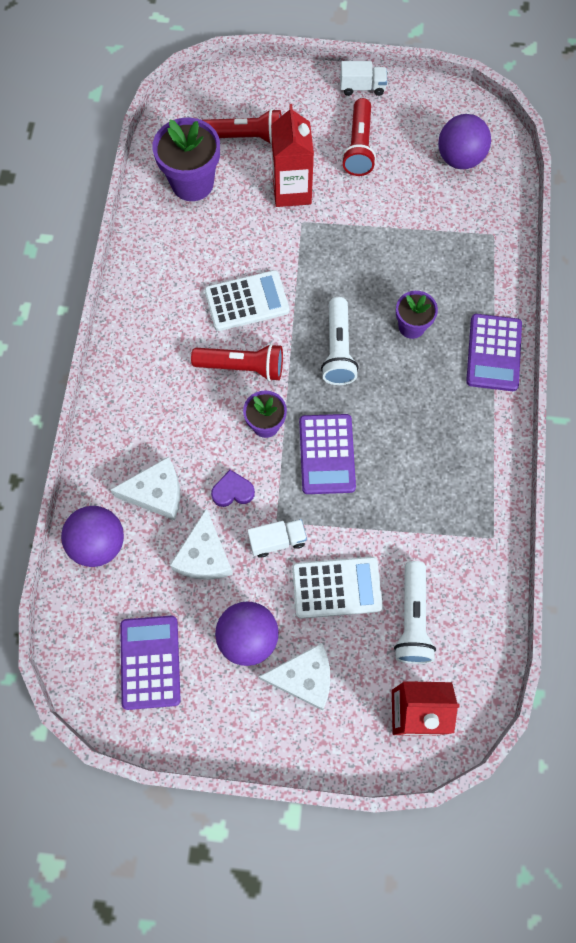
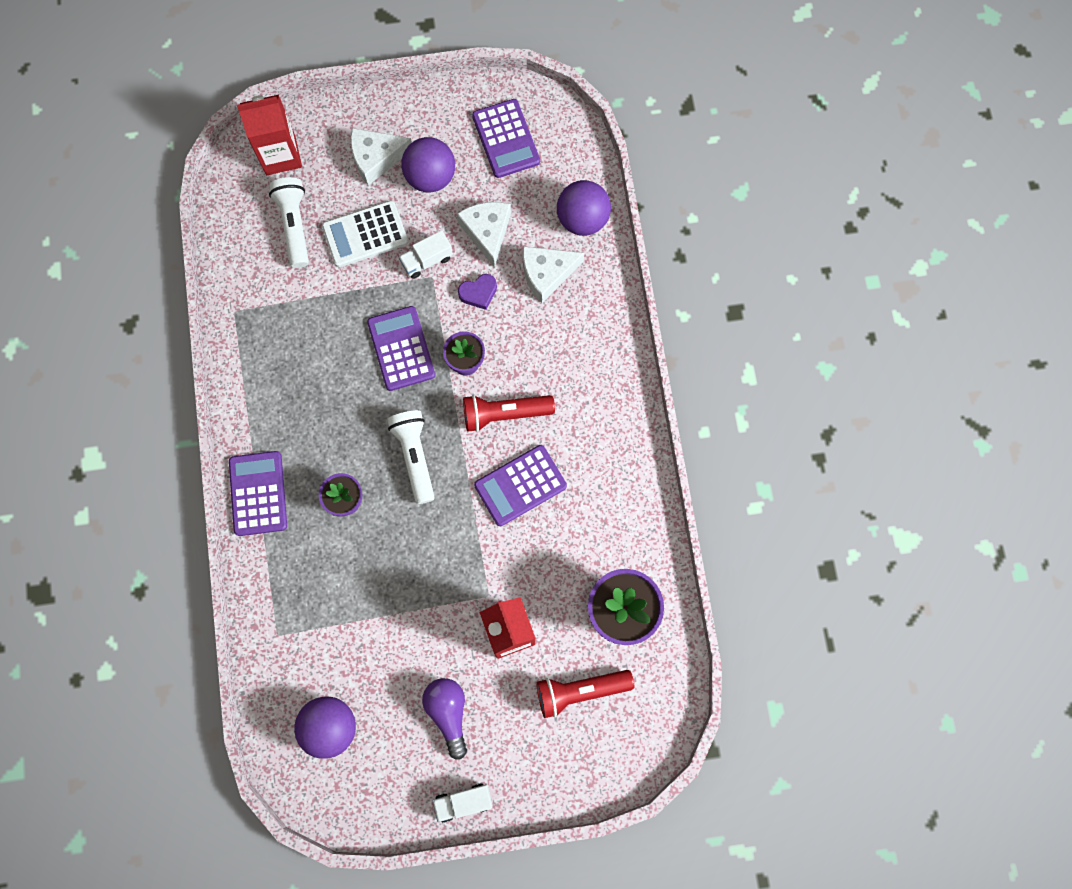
camera: 165 degrees right, 5 degrees up
white calculator [204,270,290,331] -> purple calculator [474,445,567,526]
red flashlight [342,98,376,176] -> purple light bulb [422,678,467,760]

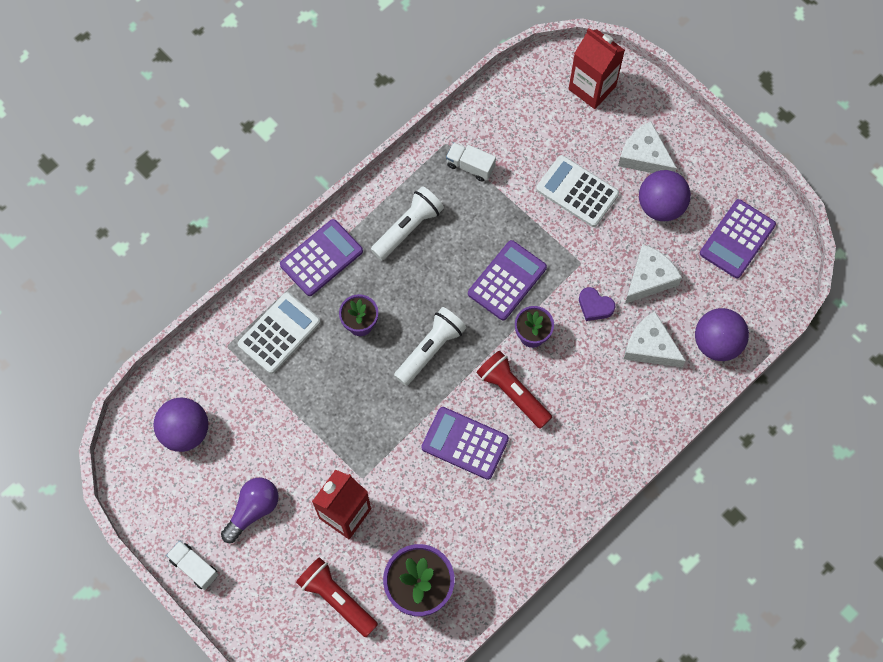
camera: 55 degrees right, 5 degrees down
white flashlight [269,177,309,268] -> white flashlight moved to [371,186,444,260]
white truck [399,230,453,279] -> white truck moved to [446,142,496,182]
none -> white calculator [238,292,321,374]

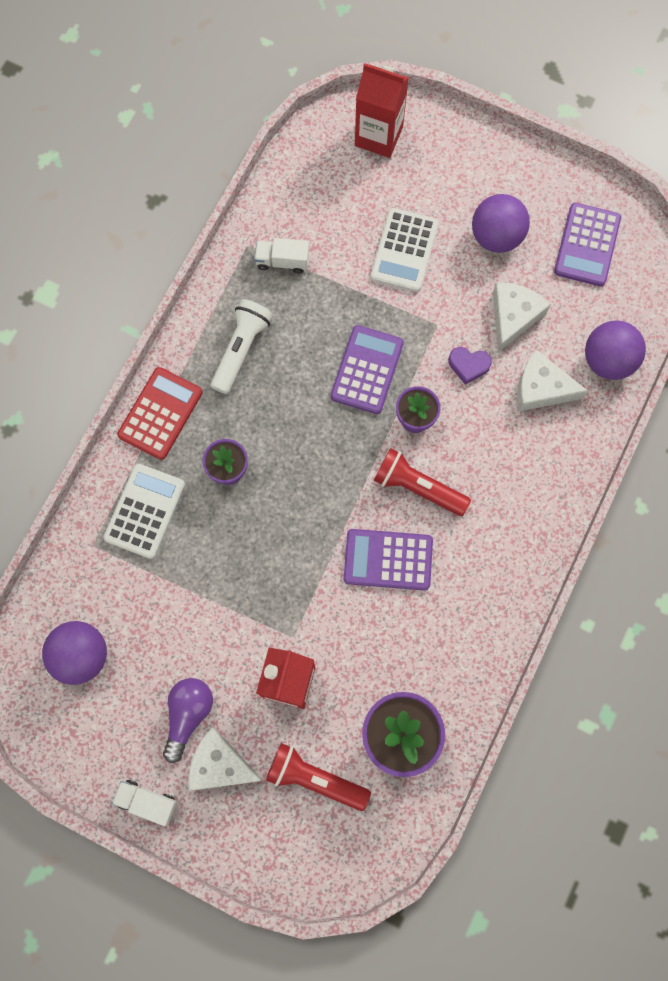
camera: 20 degrees left, 5 degrees up
purple calculator [280,219,363,296] -> red calculator [117,367,203,460]
white flashlight [394,307,467,386] -> none
white calculator [536,155,619,227] -> white calculator turned 90 degrees counterclockwise [370,208,439,292]
white cheese [618,121,677,173] -> white cheese moved to [189,728,262,791]

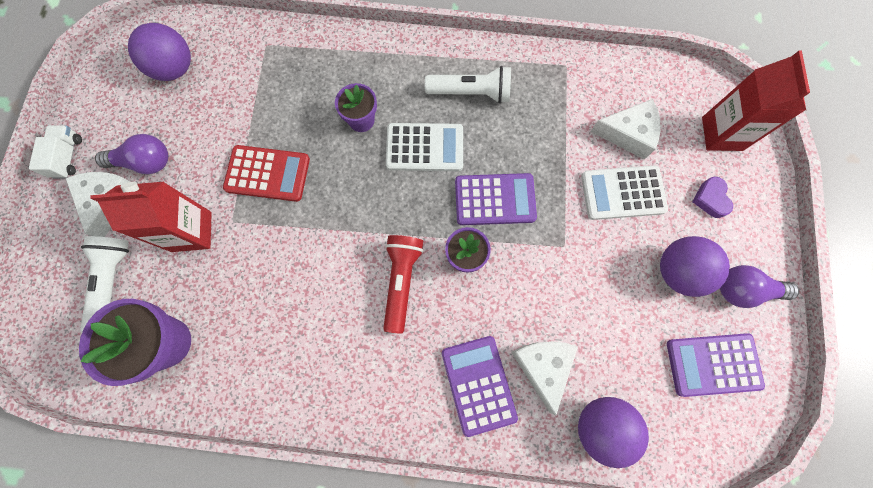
camera: 70 degrees right, 0 degrees up
white calculator [103,464,185,559] -> white calculator moved to [386,123,463,171]
red calculator [117,367,203,460] -> red calculator moved to [223,145,310,202]
white truck [254,238,309,274] -> none
red flashlight [266,743,371,811] -> white flashlight [80,236,129,333]
purple calculator [344,529,433,590] -> purple calculator moved to [442,336,518,437]
purple heart [448,347,492,385] -> purple heart moved to [692,177,733,218]
white cheese [493,282,551,352] -> white cheese moved to [590,99,661,160]
none -> purple light bulb [720,265,799,308]

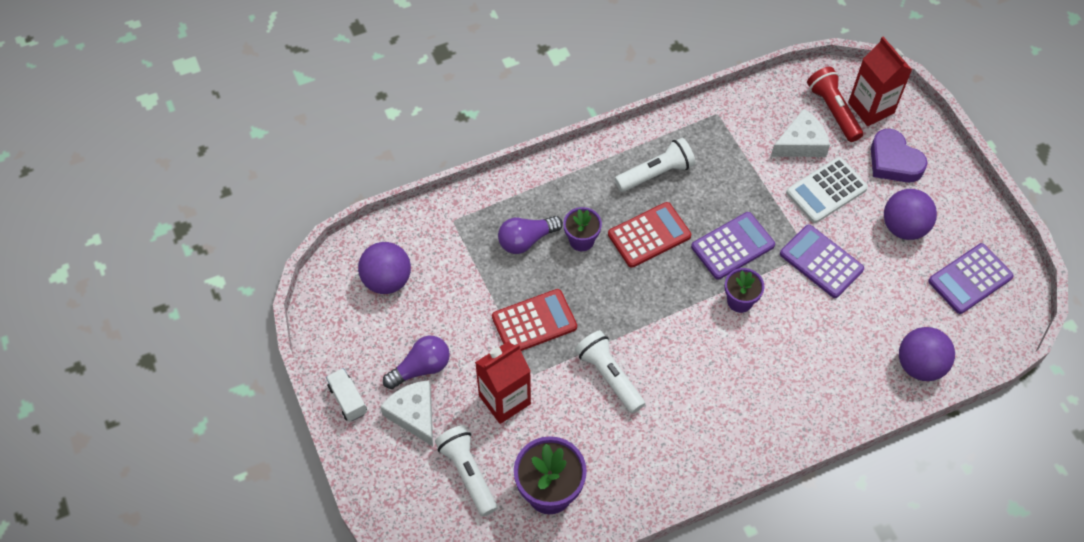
camera: 30 degrees left, 15 degrees down
red flashlight [383,235,424,334] -> red flashlight moved to [807,67,863,142]
white calculator [386,123,463,171] -> red calculator [608,202,691,268]
purple calculator [442,336,518,437] -> purple calculator moved to [780,225,864,298]
white cheese [511,341,578,416] -> none
purple heart [692,177,733,218] -> purple heart [871,129,927,183], size x1.68
purple light bulb [720,265,799,308] -> purple light bulb moved to [498,216,563,254]
none -> white flashlight [575,330,645,414]

